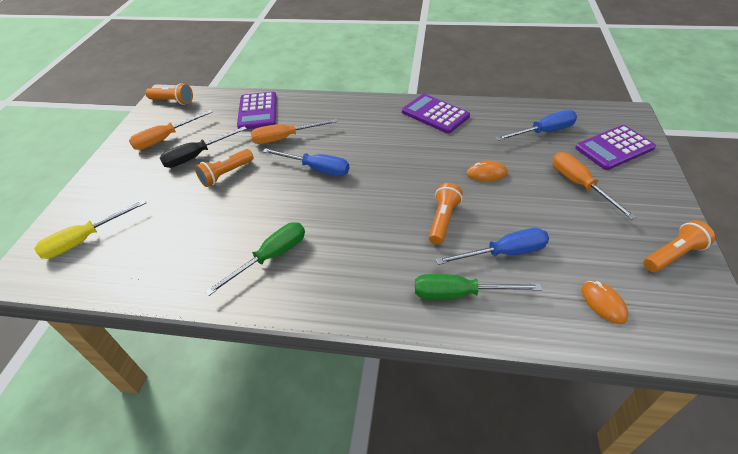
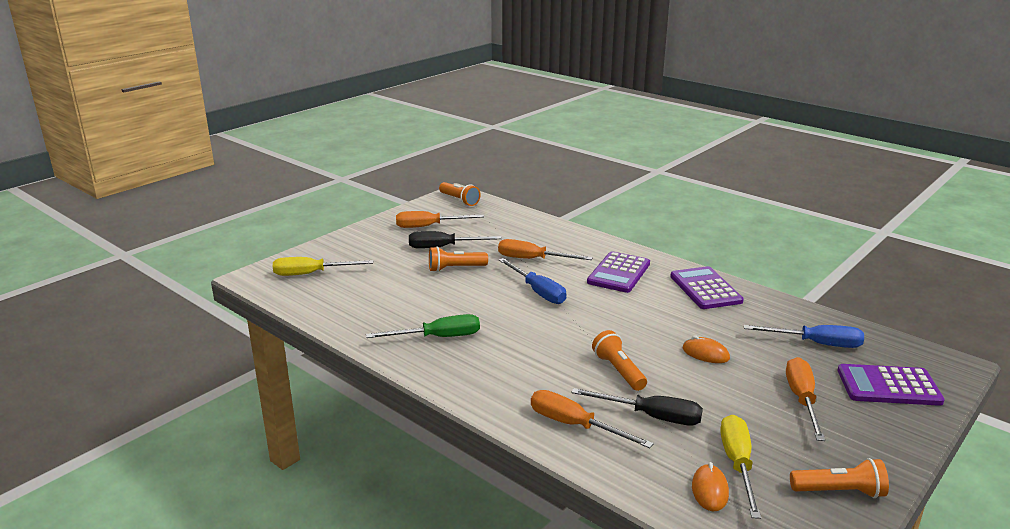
camera: 30 degrees right, 20 degrees down
purple calculator [237,92,277,129] -> purple calculator moved to [587,251,650,293]
green screwdriver [415,274,542,299] -> orange screwdriver [531,390,654,448]
orange flashlight [429,183,463,244] -> orange flashlight turned 75 degrees counterclockwise [592,330,647,391]
blue screwdriver [436,228,549,265] -> black screwdriver [571,388,703,425]
none -> yellow screwdriver [720,415,761,519]

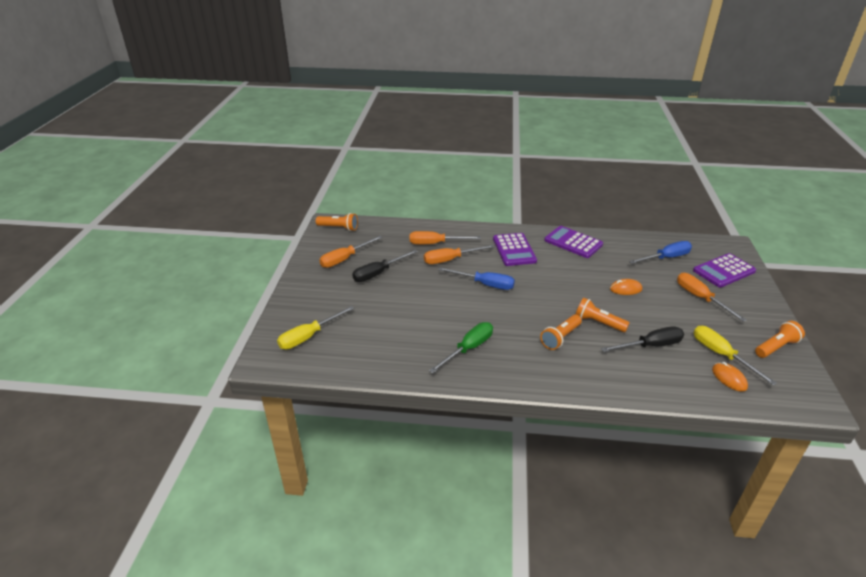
camera: 35 degrees left, 10 degrees up
orange flashlight [429,246,488,272] -> orange flashlight moved to [540,315,582,350]
orange screwdriver [531,390,654,448] -> orange screwdriver moved to [410,231,481,244]

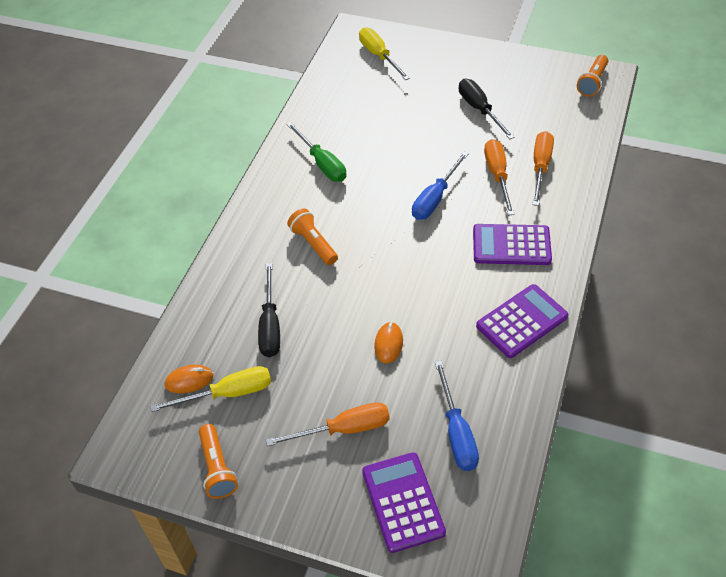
camera: 105 degrees right, 15 degrees up
orange screwdriver [319,236,383,268] -> none
orange flashlight [576,298,629,332] -> none

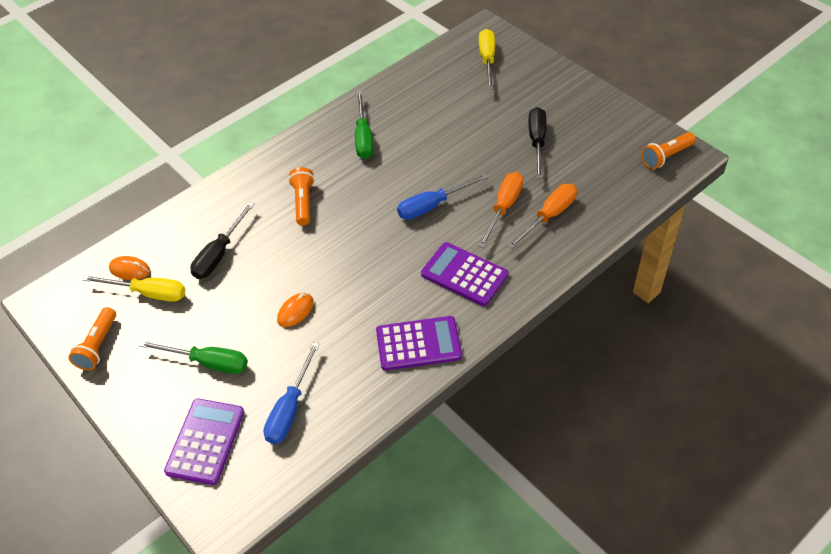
camera: 30 degrees right, 0 degrees up
orange screwdriver [266,402,390,446] -> green screwdriver [139,340,248,374]

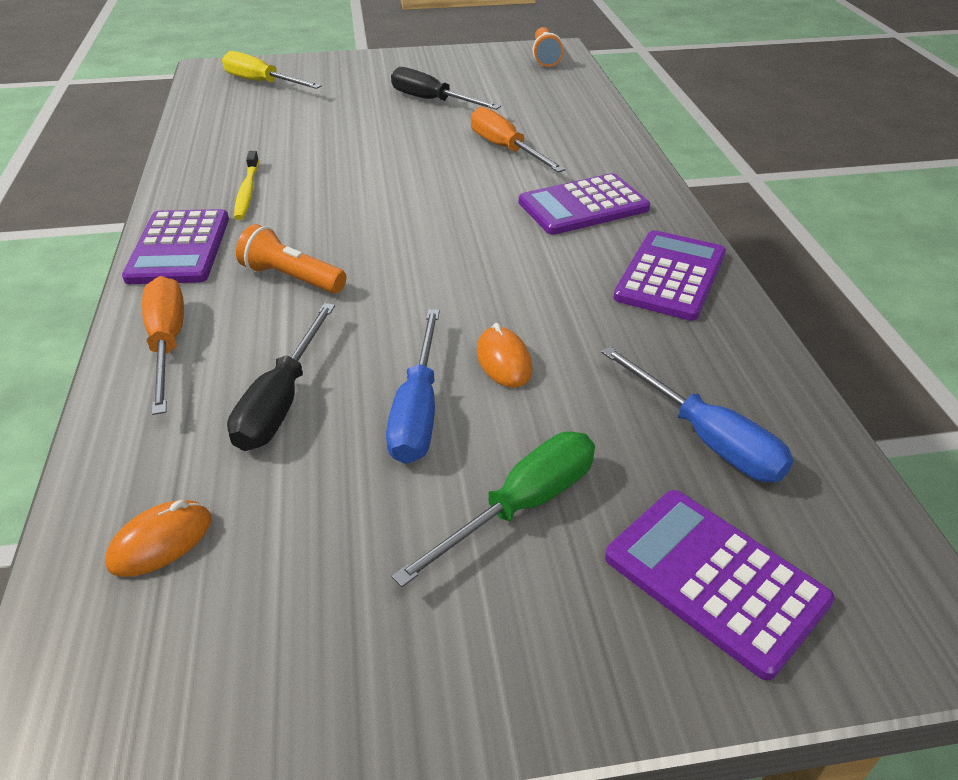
camera: 60 degrees left, 10 degrees down
orange flashlight [68,307,116,370] -> none
yellow screwdriver [82,275,185,302] -> none
black screwdriver [190,202,255,279] -> black screwdriver turned 45 degrees clockwise [227,303,335,451]
green screwdriver [355,91,373,159] -> yellow toothbrush [234,151,259,220]
blue screwdriver [397,173,489,220] -> blue screwdriver moved to [386,309,440,464]
orange screwdriver [507,184,577,249] -> orange screwdriver moved to [142,276,184,415]
none -> purple calculator [122,209,229,284]

